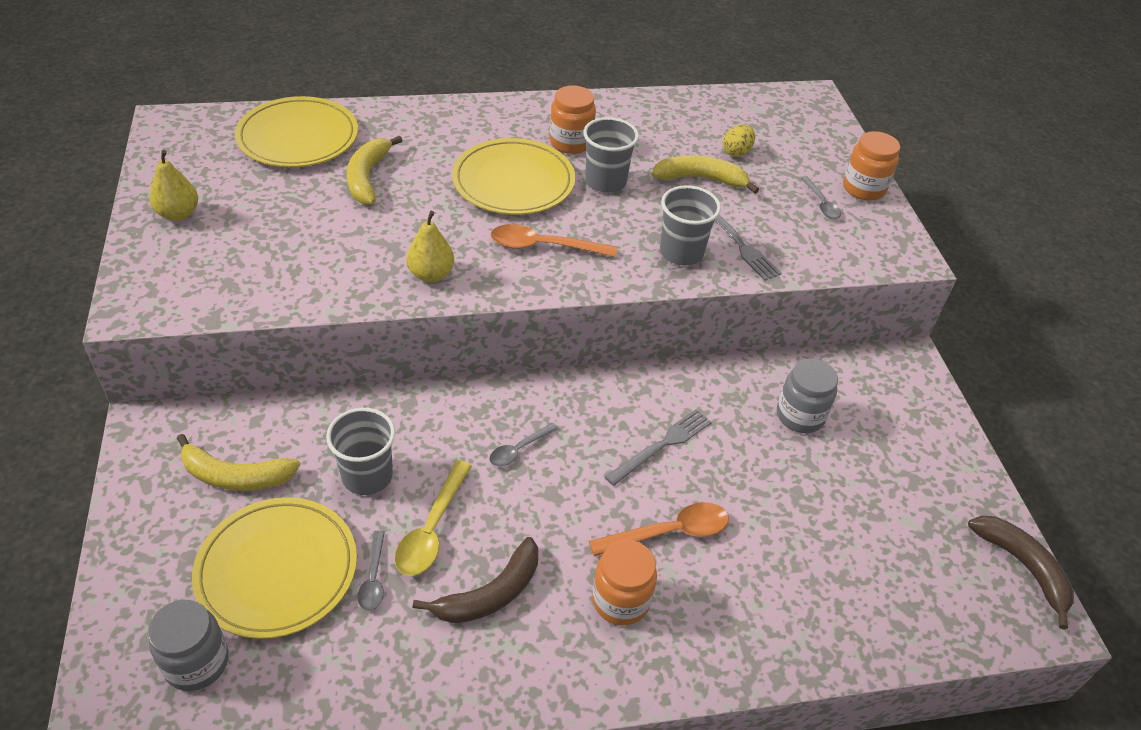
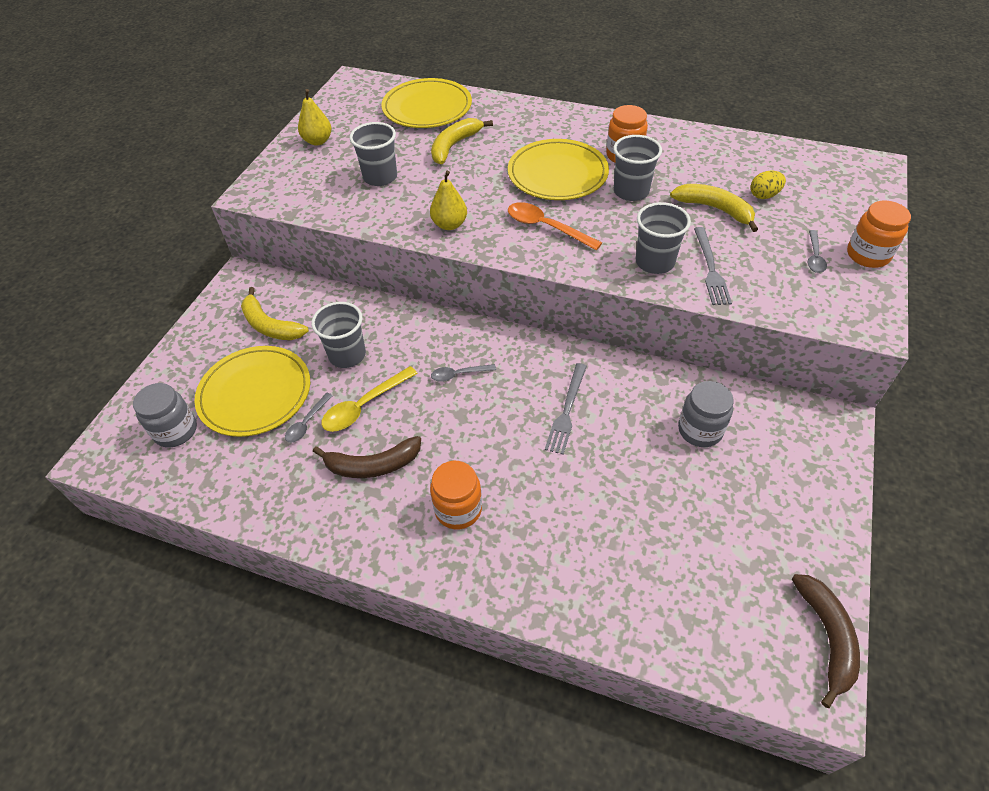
camera: 35 degrees right, 5 degrees up
orange spoon [589,502,729,556] -> none
grey fork [605,409,712,486] -> grey fork turned 120 degrees clockwise [545,363,587,454]
none -> grey cup [349,122,397,186]

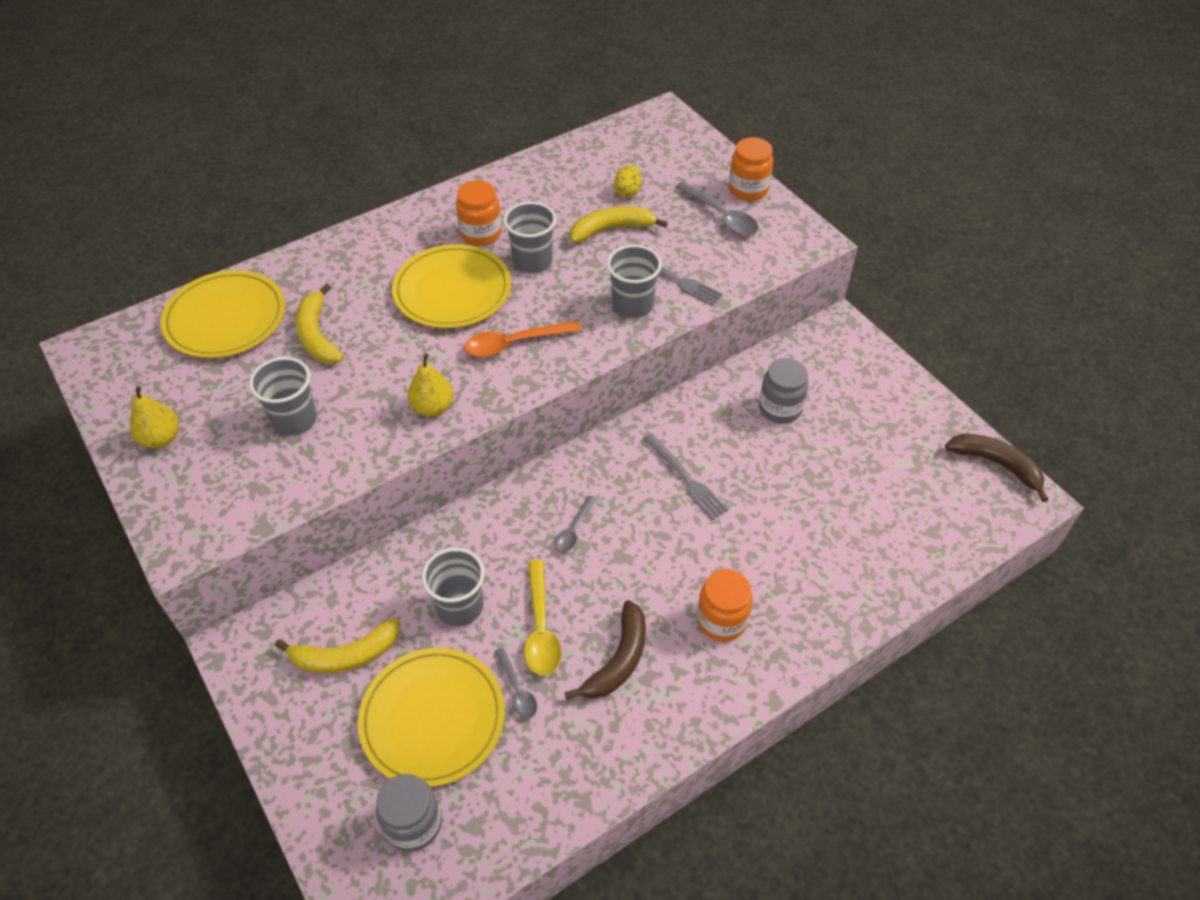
camera: 55 degrees left, 0 degrees up
grey spoon [807,230,827,273] -> grey spoon [675,181,758,236], size x1.65

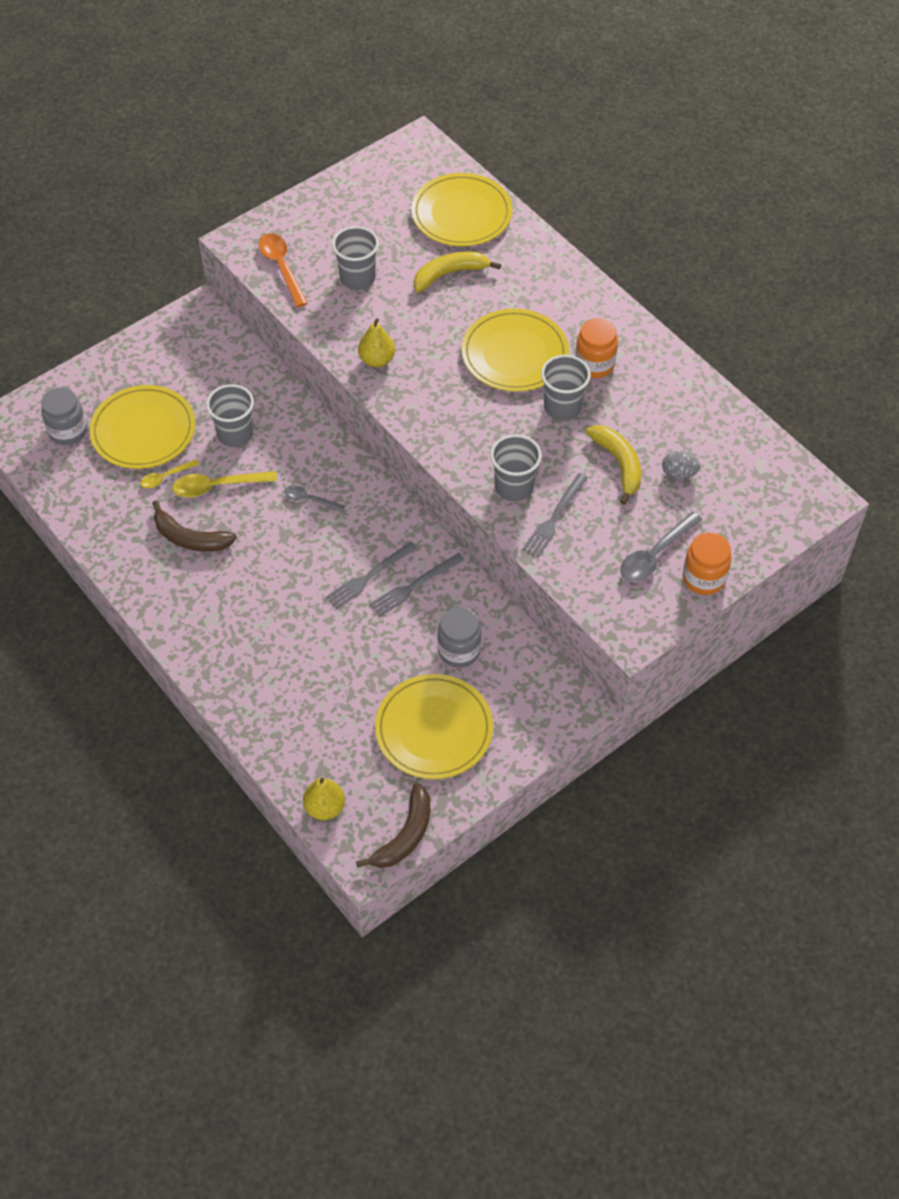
camera: 85 degrees right, 5 degrees up
yellow pear [130,386,179,448] -> yellow pear moved to [303,777,345,820]
yellow banana [275,618,400,673] -> none
orange spoon [465,321,582,357] -> orange spoon moved to [259,233,308,307]
grey spoon [495,647,537,719] -> yellow spoon [140,459,200,488]
yellow egg [614,165,642,198] -> grey egg [662,451,700,479]
orange jar [697,569,753,641] -> none
none -> grey fork [369,553,465,617]
none -> yellow plate [375,674,493,779]

